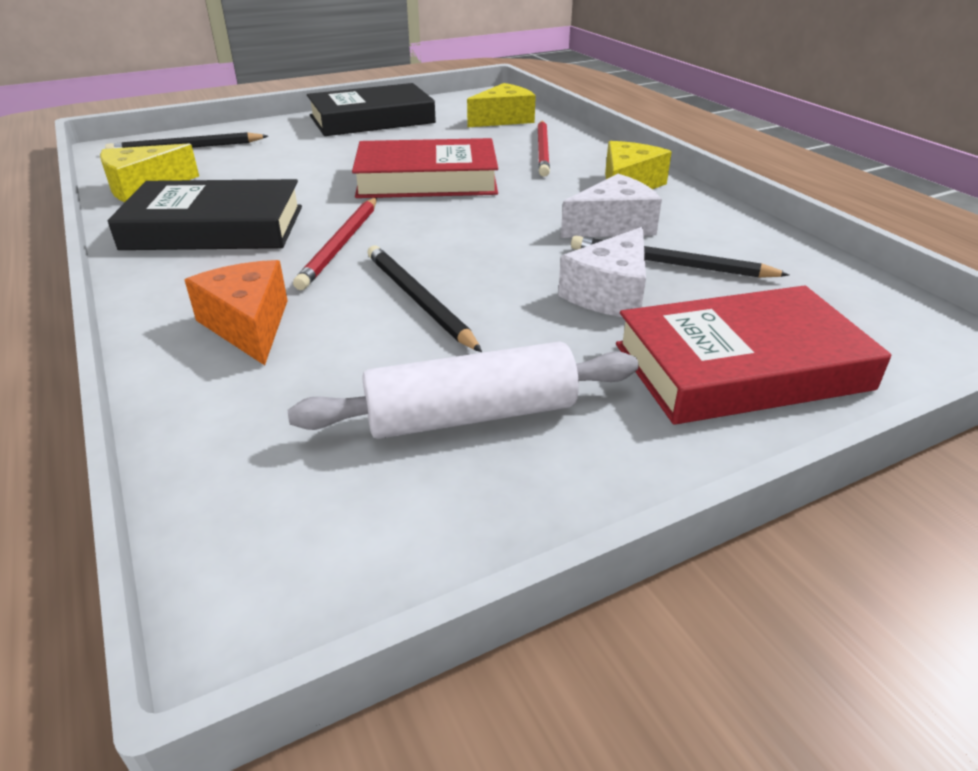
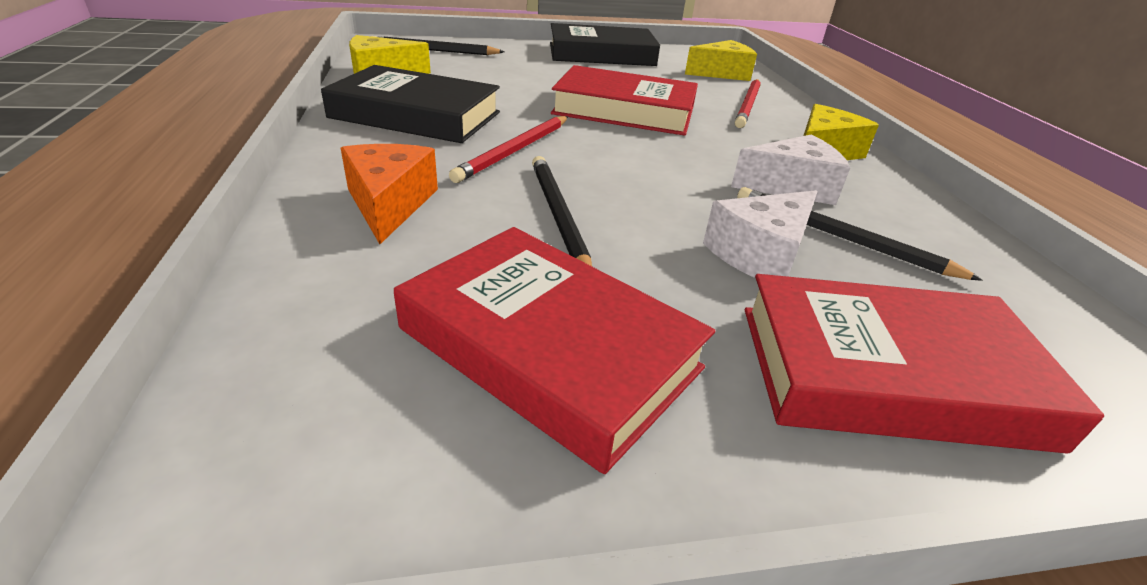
camera: 15 degrees right, 0 degrees up
white rolling pin [288,342,639,439] -> red book [394,227,715,474]

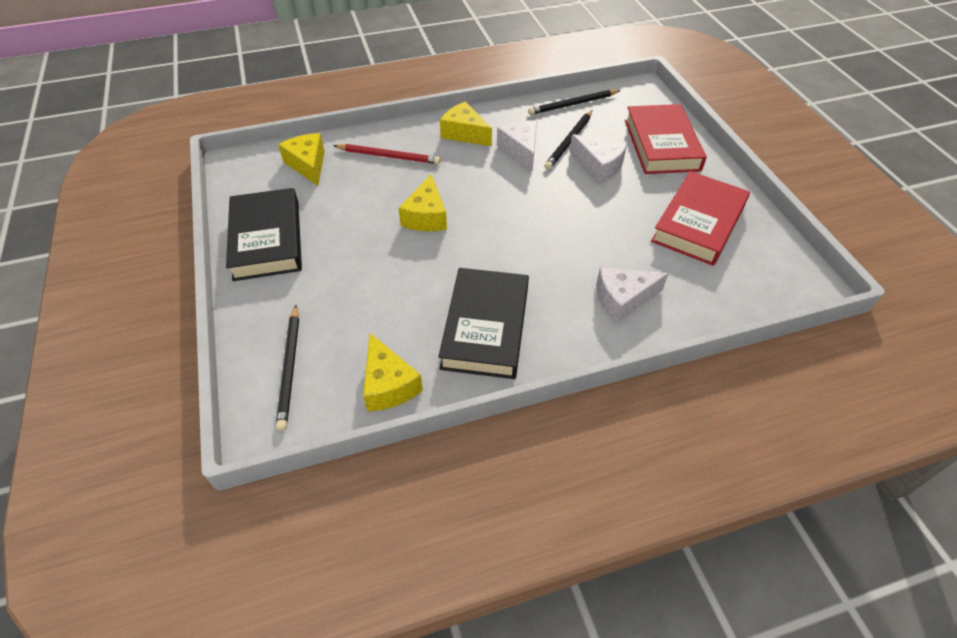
camera: 95 degrees left, 15 degrees up
orange cheese [341,144,438,244] -> white cheese [596,267,669,323]
red pencil [449,116,568,183] -> none
black pencil [532,156,592,266] -> black pencil moved to [528,90,621,115]
red book [551,65,698,136] -> yellow cheese [398,174,447,231]

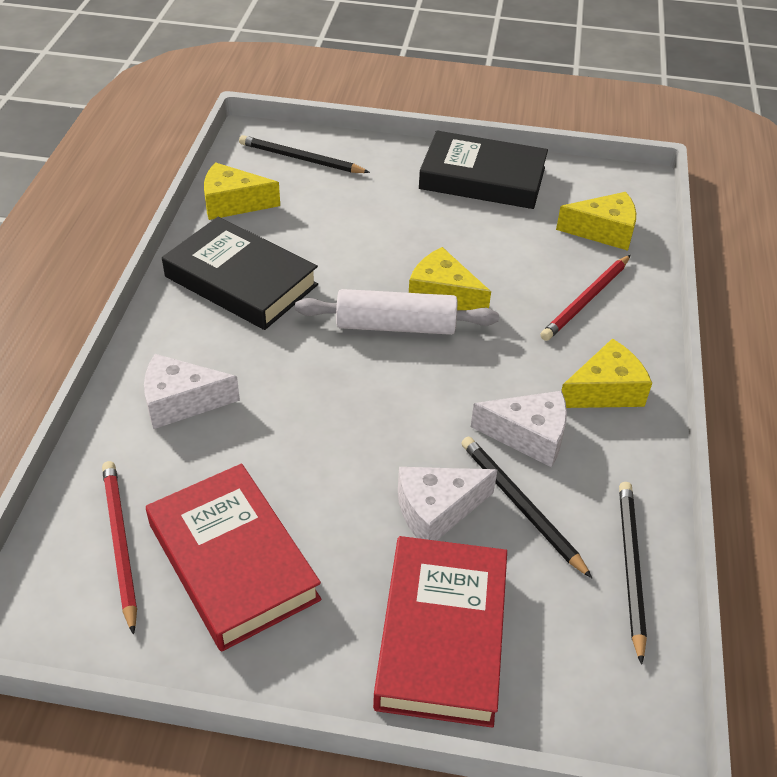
camera: 115 degrees right, 5 degrees down
white cheese [596,267,669,323] -> white cheese turned 105 degrees counterclockwise [144,354,240,429]
red book [625,104,707,174] -> red book turned 75 degrees clockwise [373,536,507,727]
none -> red pencil [102,461,137,635]
none -> white rolling pin [295,289,499,335]

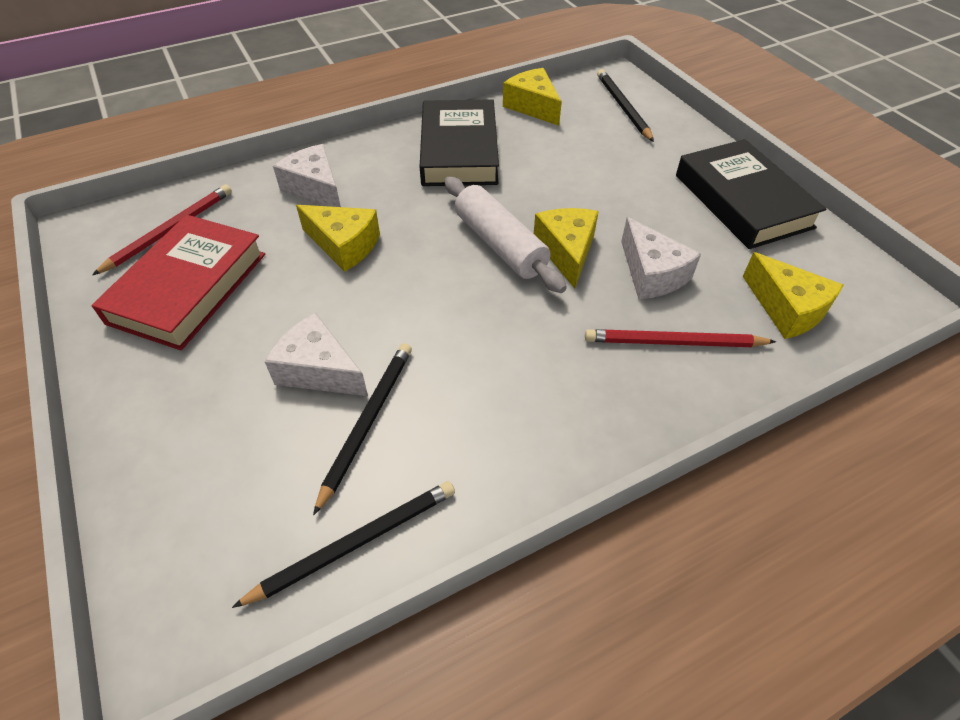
camera: 55 degrees right, 5 degrees up
red book [373,536,507,727] -> none
white cheese [471,391,567,467] -> white cheese moved to [621,217,701,299]
yellow cheese [561,338,652,408] -> yellow cheese moved to [296,205,380,272]

